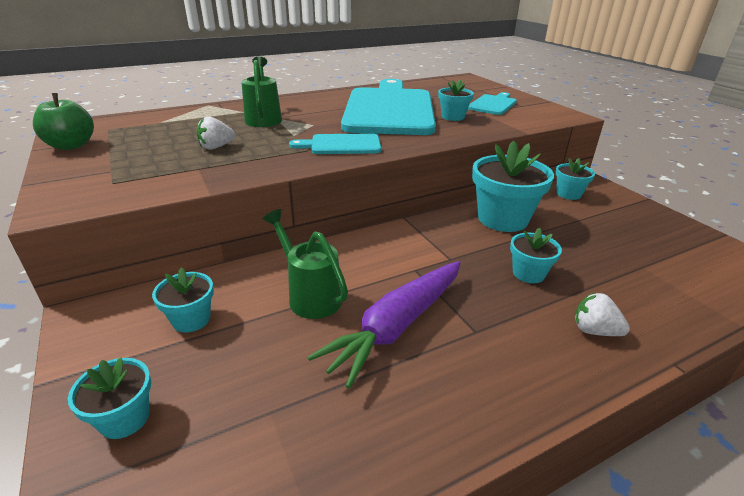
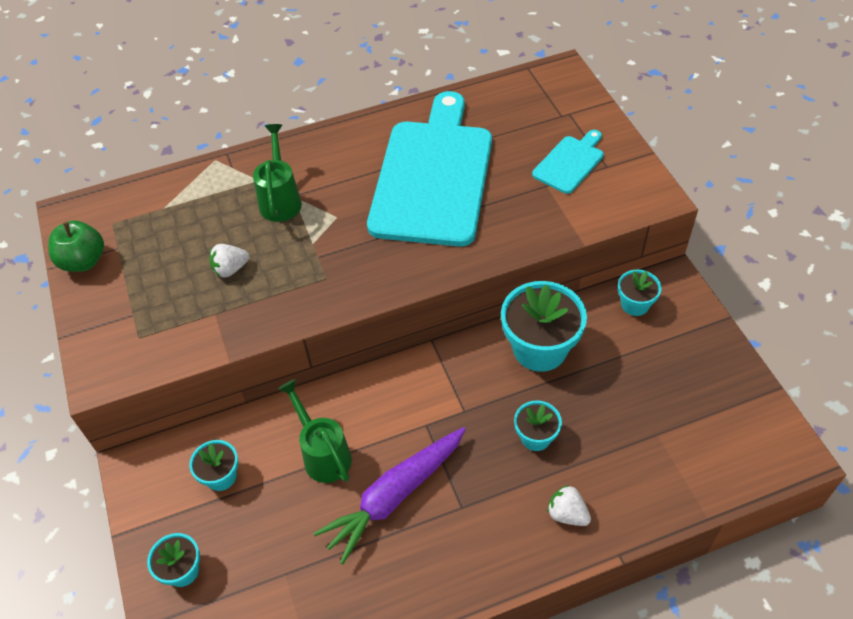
camera: 10 degrees right, 20 degrees up
turquoise cutting board [289,134,381,154] -> none
turquoise flower pot [438,79,474,121] -> none

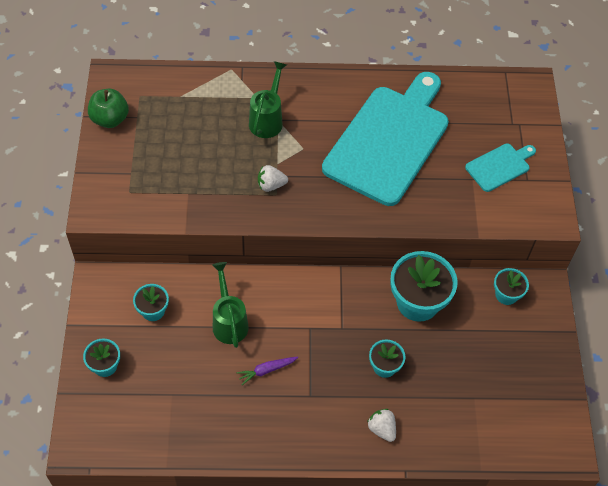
camera: 15 degrees right, 5 degrees up
white strawberry [210,244,249,277] -> white strawberry moved to [258,165,288,192]
purple carrot [314,427,466,564] -> purple carrot [237,357,298,385], size x0.46

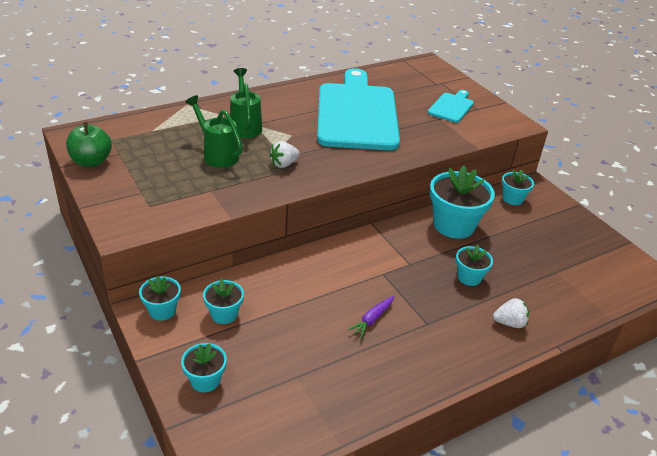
camera: 30 degrees left, 20 degrees down
green watering can [212,262,249,348] -> green watering can moved to [185,95,243,168]
white strawberry [367,409,396,442] -> white strawberry turned 150 degrees clockwise [493,298,529,328]
none -> turquoise flower pot [139,276,181,320]

